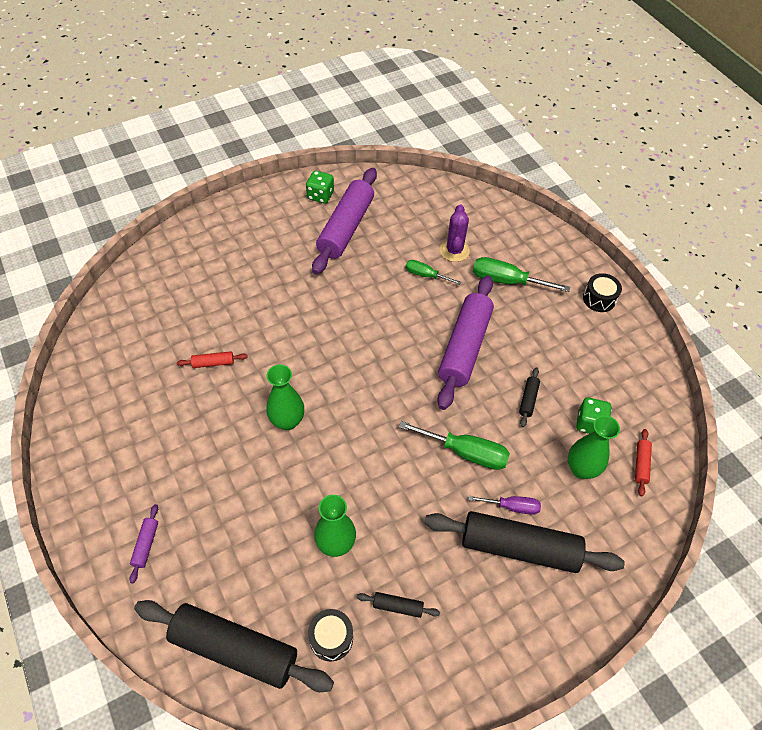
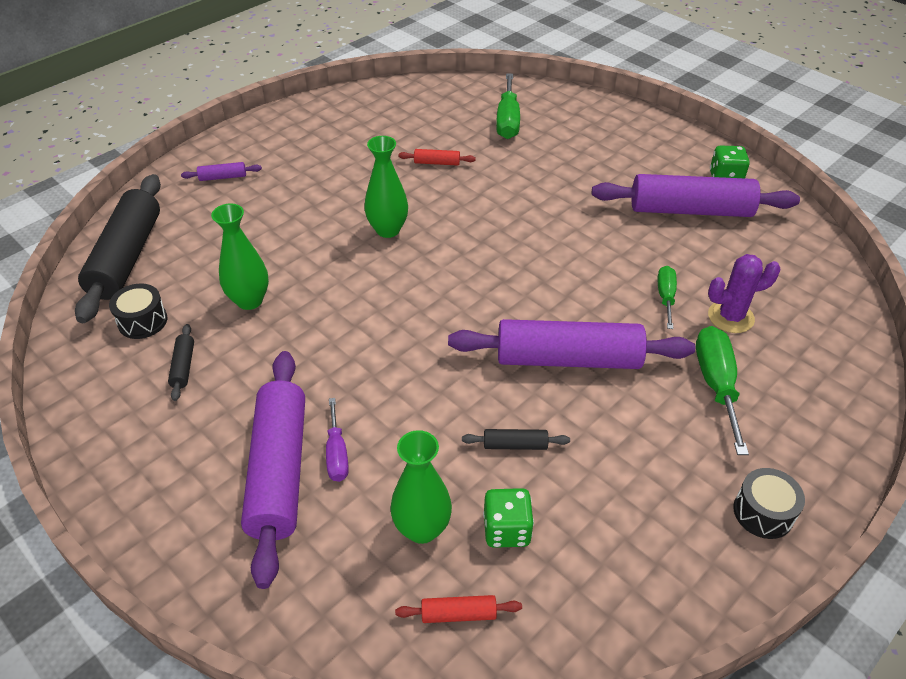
camera: 75 degrees right, 10 degrees down
red rolling pin [177,351,248,368] -> red rolling pin turned 60 degrees counterclockwise [399,149,476,166]
green screwdriver [399,421,510,470] -> green screwdriver moved to [496,73,520,139]
black rolling pin [424,511,625,573] -> purple rolling pin [241,351,305,589]

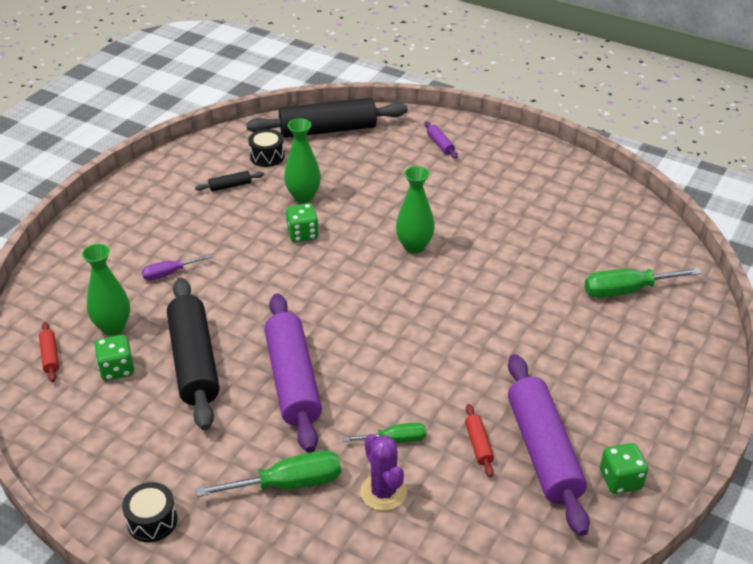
camera: 75 degrees right, 5 degrees down
purple rolling pin [241,351,305,589] -> none
red rolling pin [399,149,476,166] -> red rolling pin moved to [465,404,494,477]
black rolling pin [462,429,570,450] -> black rolling pin [167,278,220,430], size x2.45
none -> green dice [286,203,319,242]

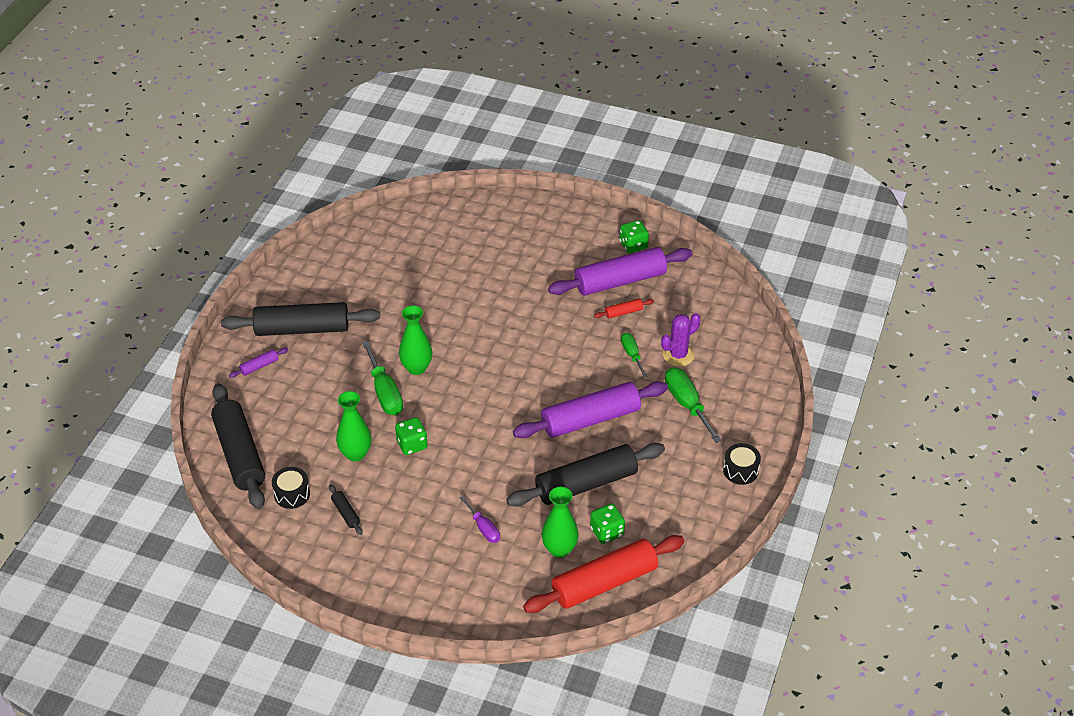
camera: 100 degrees left, 5 degrees up
red rolling pin [39,322,59,382] -> red rolling pin [523,535,685,613], size x2.45
green screwdriver [585,268,702,298] -> green screwdriver moved to [362,341,403,415]
none -> black rolling pin [221,302,380,336]

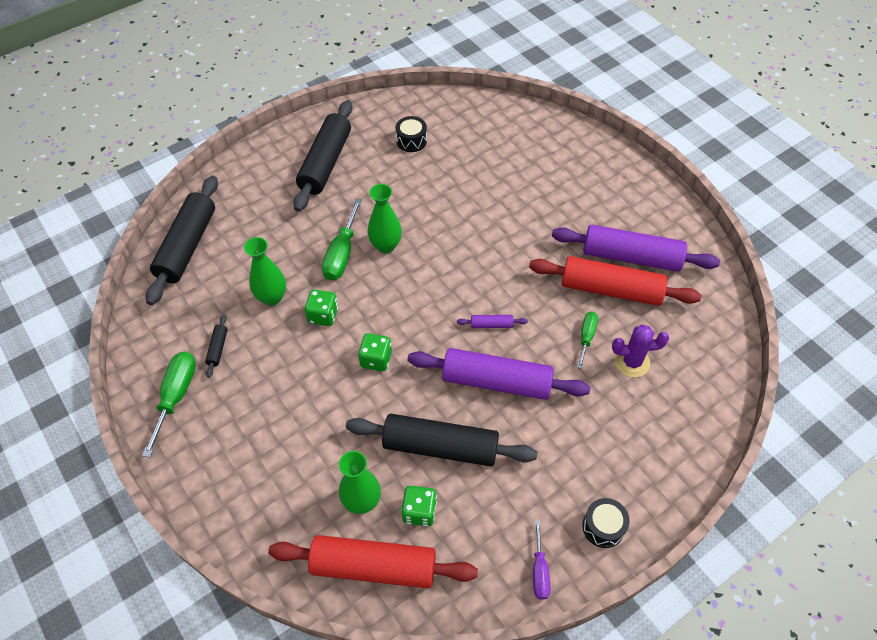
camera: 35 degrees right, 10 degrees up
black rolling pin [221,302,380,336] -> black rolling pin turned 75 degrees clockwise [293,100,352,212]
purple rolling pin [229,348,288,378] -> purple rolling pin moved to [457,315,528,328]
black drum [272,467,310,509] -> black drum moved to [395,116,427,152]
purple screwdriver [460,496,500,543] -> purple screwdriver moved to [533,520,550,599]
red rolling pin [594,299,654,319] -> red rolling pin [529,256,701,306], size x2.45
green dice [620,220,649,253] -> green dice moved to [358,333,392,371]
green screwdriver [665,367,722,443] -> green screwdriver moved to [142,352,196,458]

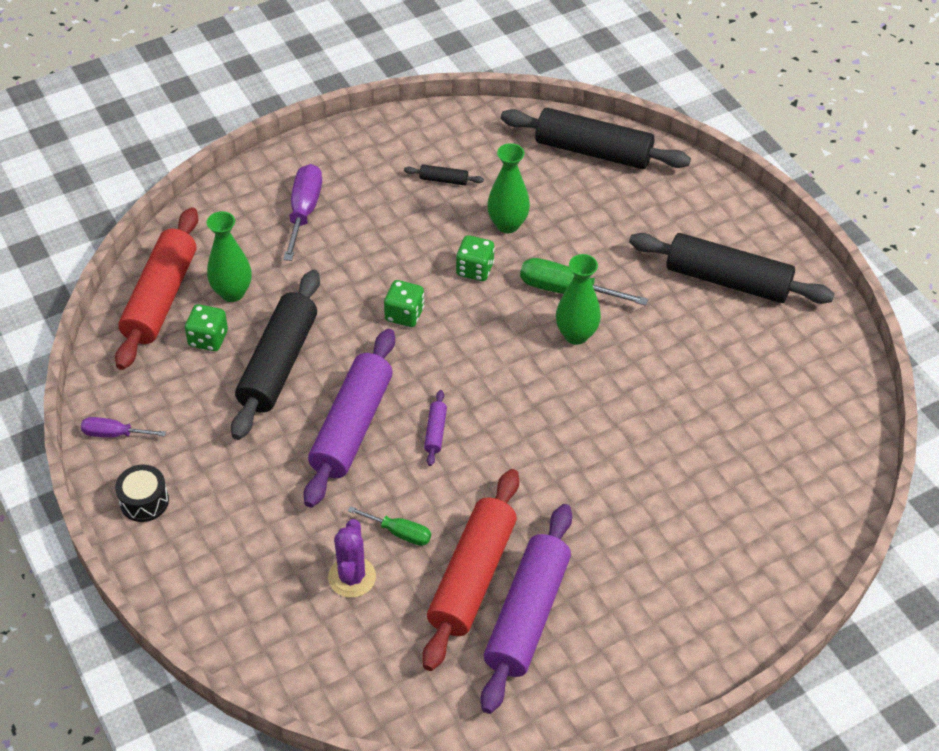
camera: 95 degrees right, 5 degrees down
green screwdriver [142,352,196,458] -> none
black drum [395,116,427,152] -> none
none -> purple screwdriver [283,164,322,261]

